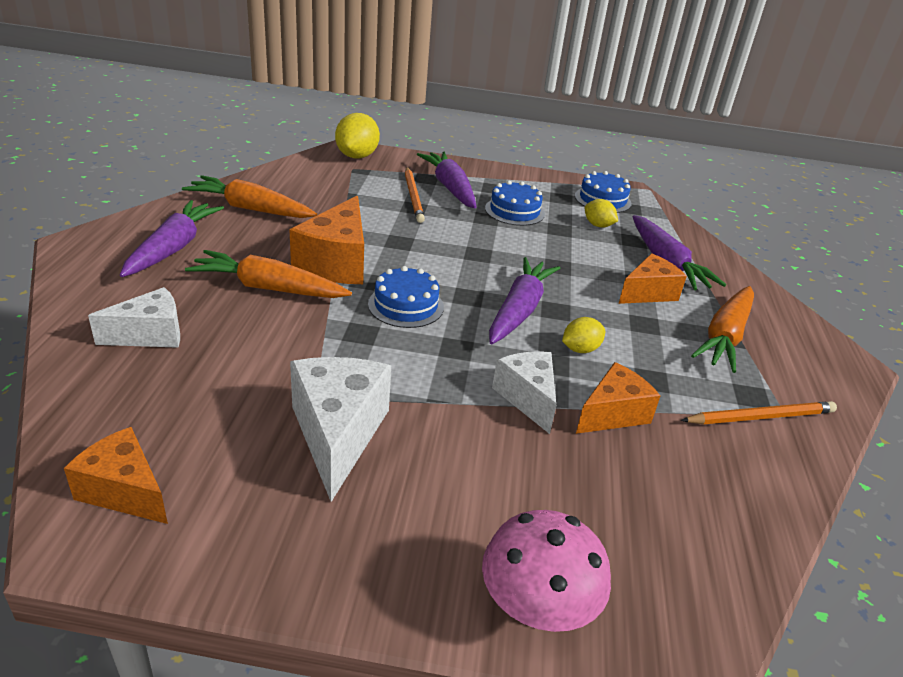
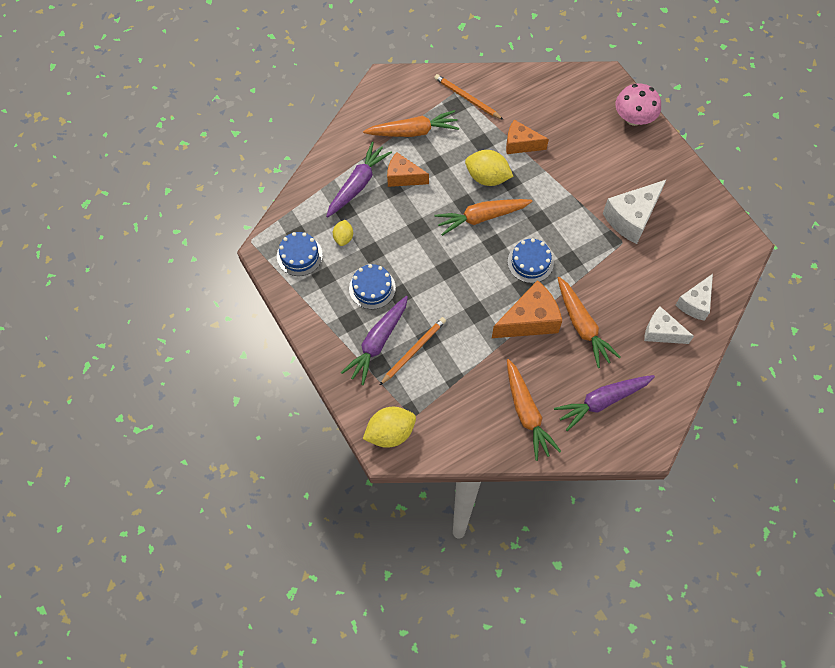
camera: 125 degrees left, 30 degrees up
orange cheese [64,427,168,524] -> none
purple carrot [489,257,560,344] -> orange carrot [435,199,533,236]
white cheese [492,351,556,434] -> white cheese moved to [676,274,713,321]
yellow lemon [562,317,605,353] -> yellow lemon [465,150,514,186], size x1.74

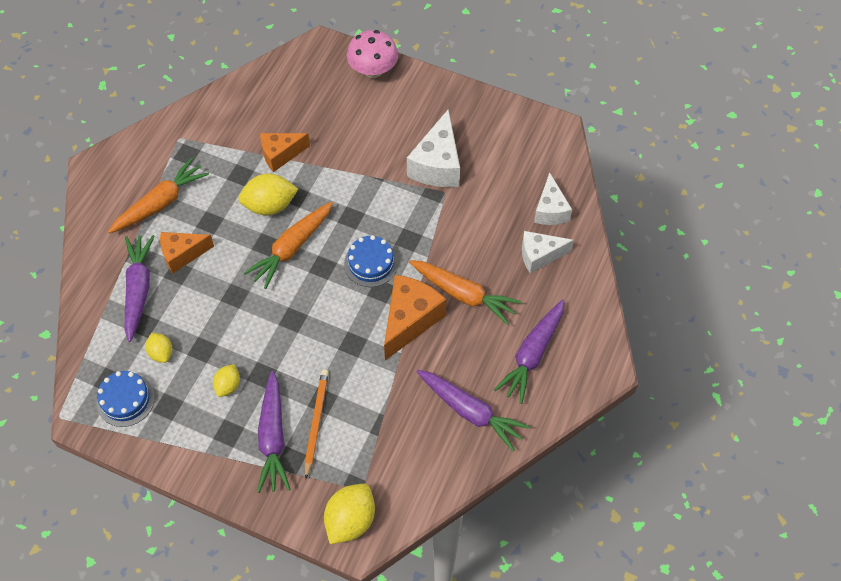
camera: 35 degrees left, 5 degrees down
blue cake [349,264,396,309] -> yellow lemon [213,364,240,397]
orange pencil [434,74,503,120] -> none
orange carrot [507,359,561,461] -> purple carrot [417,370,530,451]

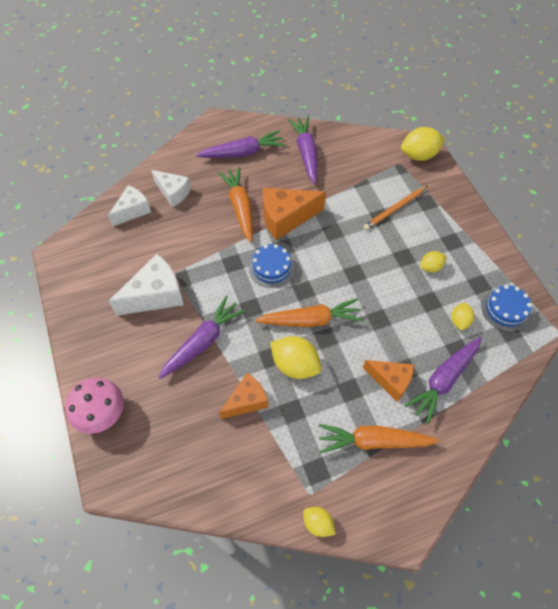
camera: 135 degrees left, 0 degrees up
purple carrot [257,371,290,493] -> purple carrot moved to [158,296,245,379]
orange cheese [260,133,310,172] -> orange cheese turned 60 degrees counterclockwise [219,373,268,419]
none -> yellow lemon [303,507,335,537]

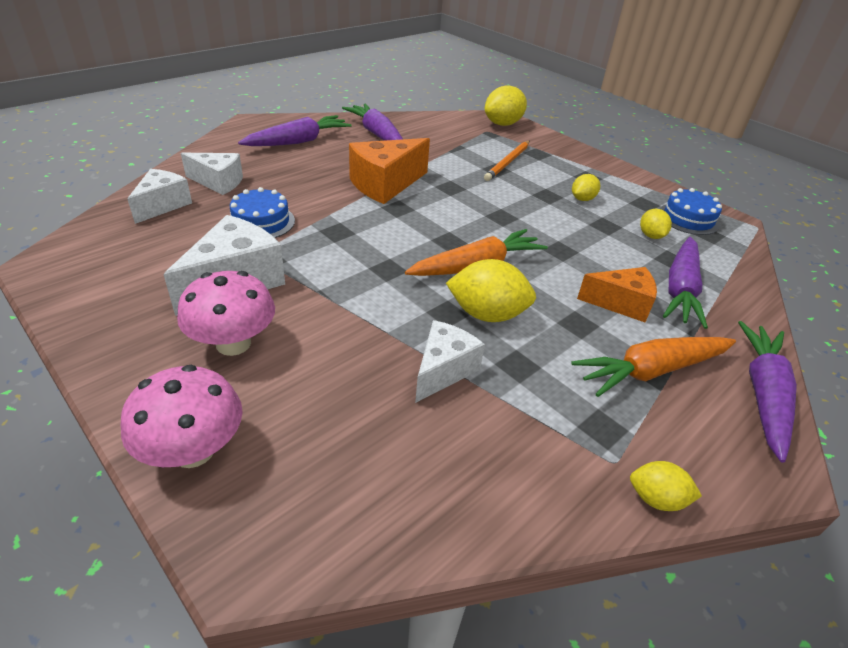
camera: 25 degrees left, 20 degrees down
purple carrot [158,296,245,379] -> purple carrot moved to [738,321,797,463]
orange carrot [218,167,253,242] -> none
orange cheese [219,373,268,419] -> white cheese [415,320,485,403]
blue cake [249,244,295,288] -> blue cake moved to [230,187,295,238]
none -> pink mushroom [177,271,275,356]

